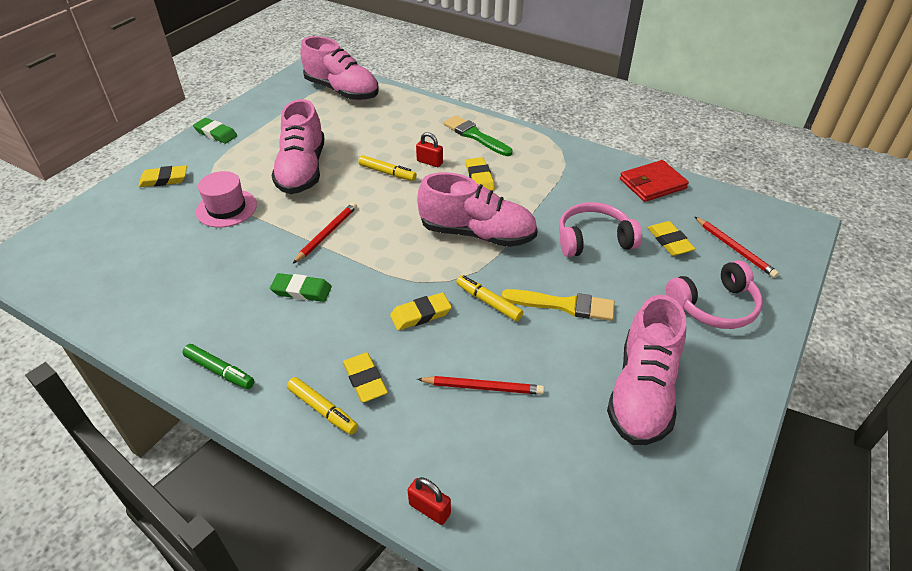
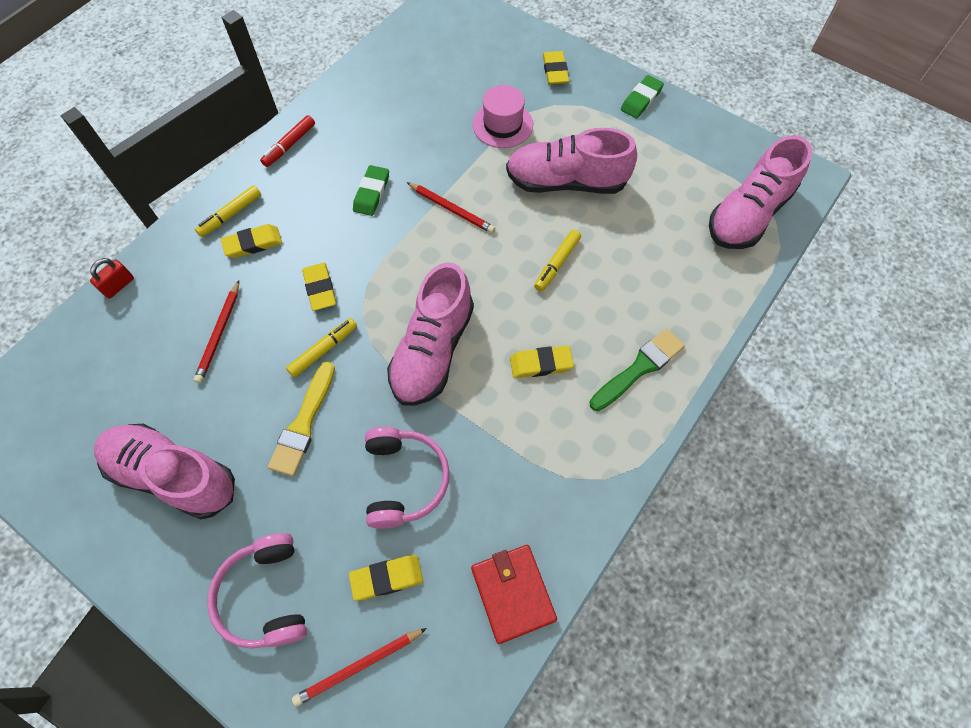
camera: 95 degrees right, 20 degrees up
green marker [183,344,254,389] -> red marker [260,115,315,167]
red padlock [416,132,443,167] -> none

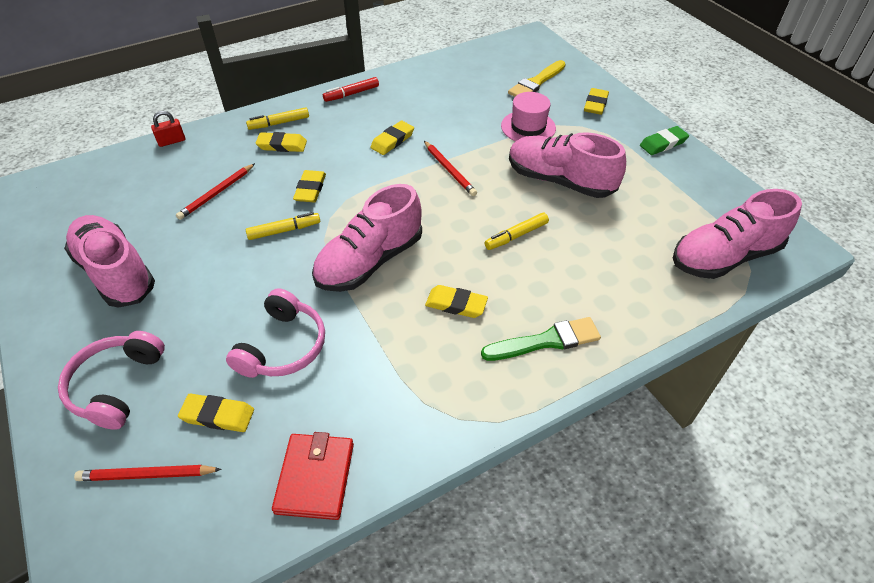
camera: 25 degrees right, 15 degrees down
yellow brush [268,361,335,476] -> yellow brush moved to [508,60,565,97]
green eraser [353,165,389,216] -> yellow eraser [370,121,414,155]

